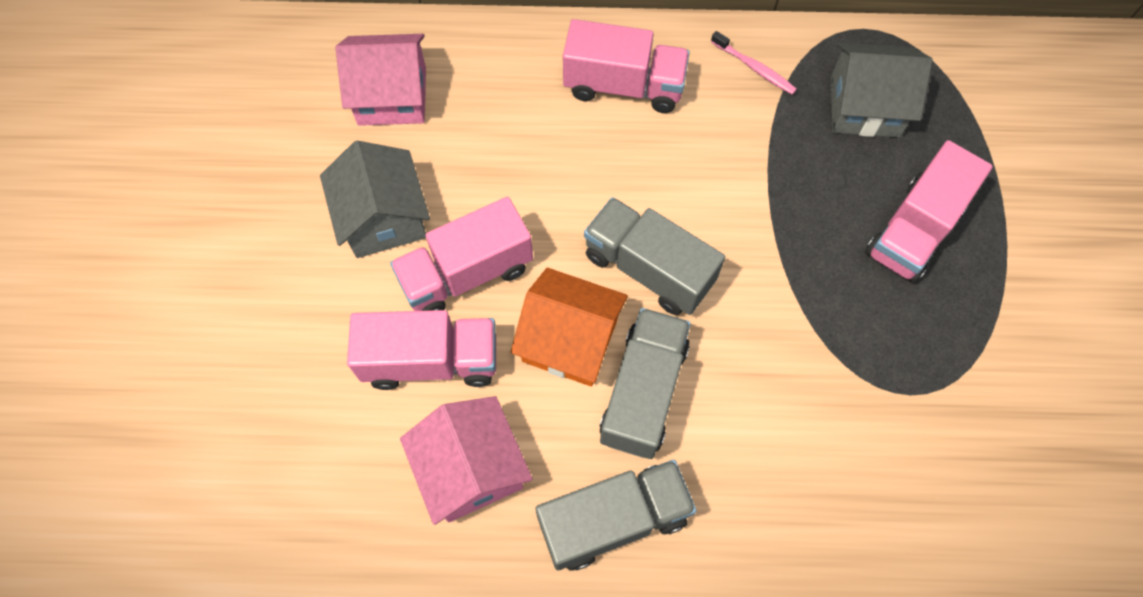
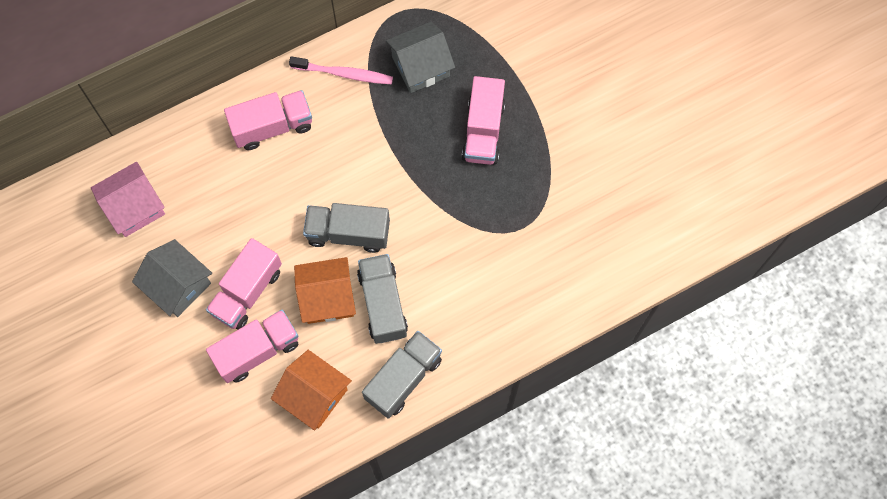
camera: 30 degrees left, 5 degrees up
pink house [400,396,533,525] -> orange house [271,350,352,430]
pink toothbrush [711,31,797,94] -> pink toothbrush [289,56,393,84], size x1.53

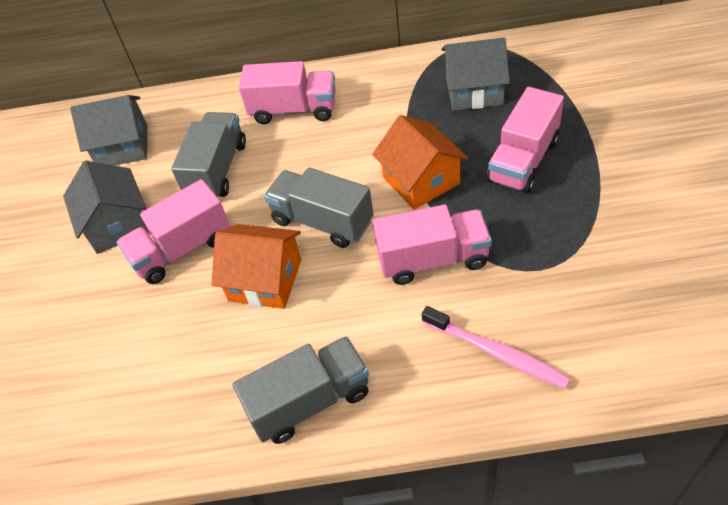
camera: 30 degrees right, 20 degrees down
pink house [91,162,165,237] -> grey house [70,95,147,166]
pink truck [206,310,299,383] -> pink truck moved to [373,205,491,285]
orange house [271,350,352,430] -> orange house moved to [372,115,468,210]
pink toothbrush [289,56,393,84] -> pink toothbrush moved to [422,306,570,389]
grey truck [357,254,408,344] -> grey truck moved to [171,112,246,197]

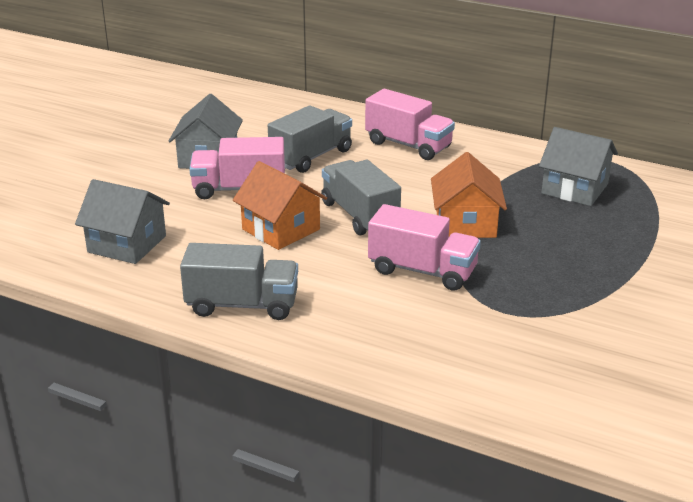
camera: 25 degrees right, 20 degrees down
grey house [70,95,147,166] -> grey house moved to [75,179,170,264]
pink toothbrush [422,306,570,389] -> none
pink truck [487,87,564,194] -> none

